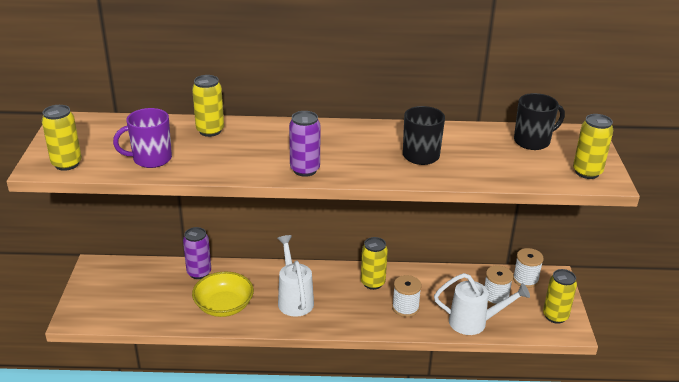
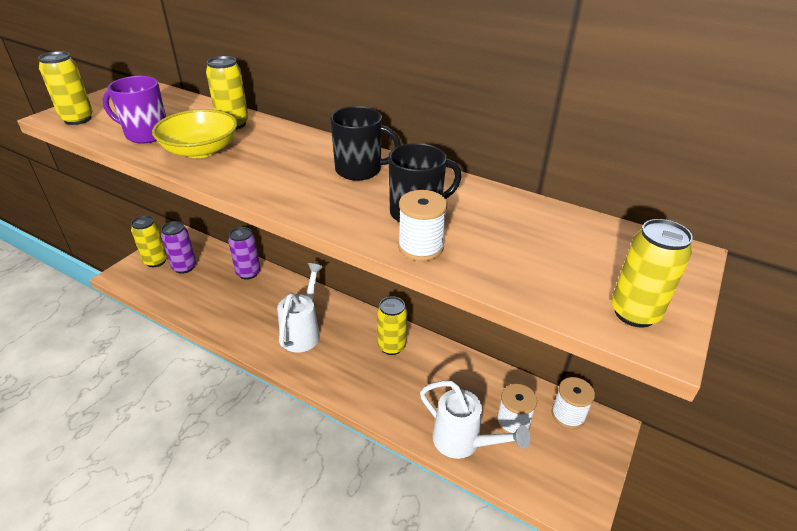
camera: 30 degrees right, 5 degrees up
yellow bowl [192,272,254,317] -> yellow bowl moved to [152,109,237,158]
purple can [289,111,321,177] -> purple can moved to [161,221,196,274]
white spool [392,275,422,317] -> white spool moved to [398,190,447,261]
black mug [514,93,565,150] -> black mug moved to [330,106,401,181]
yellow can [543,269,577,324] -> yellow can moved to [131,216,167,267]

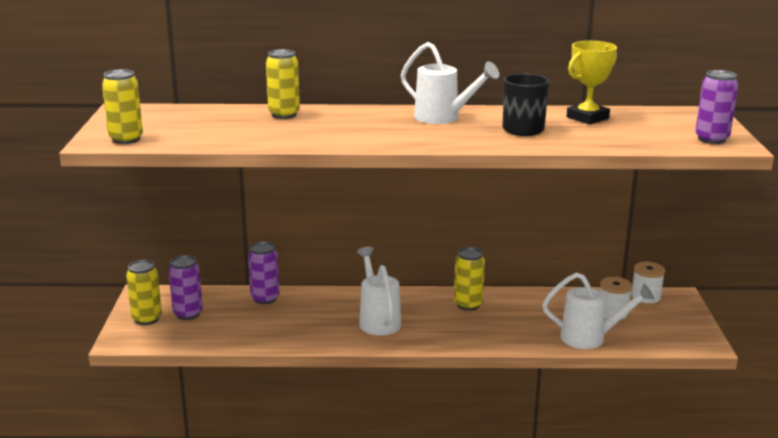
camera: 30 degrees left, 15 degrees down
purple mug [102,76,166,143] -> none
yellow bowl [152,109,237,158] -> none
black mug [330,106,401,181] -> white watering can [401,42,499,124]
white spool [398,190,447,261] -> none
yellow can [611,219,693,328] -> purple can [695,70,738,144]
none -> yellow trophy [567,41,617,125]

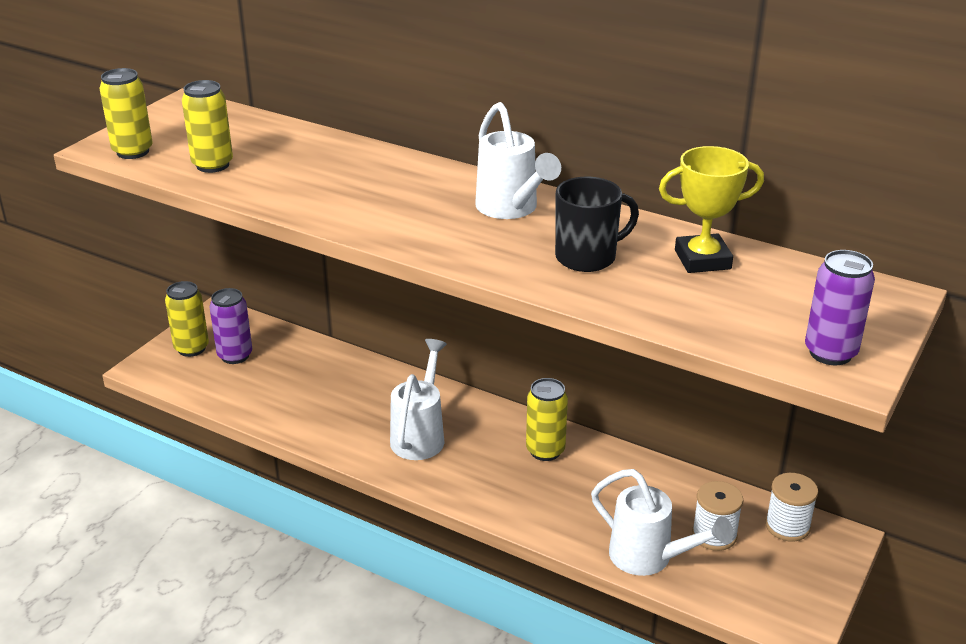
camera: 30 degrees right, 10 degrees up
purple can [248,241,279,304] -> none
yellow can [266,49,300,119] -> yellow can moved to [182,80,233,173]

